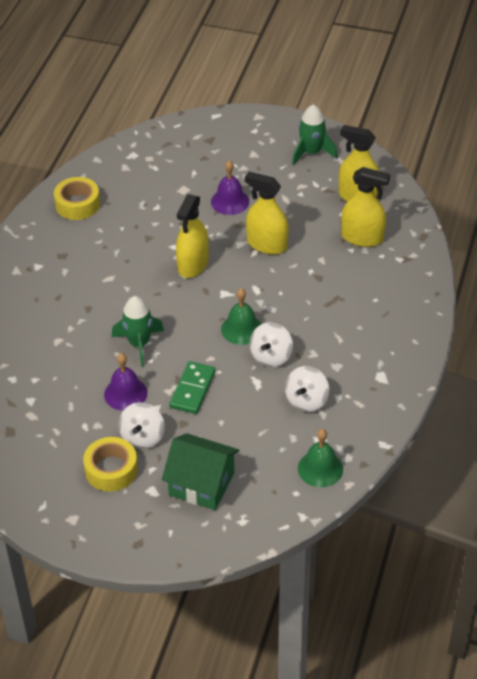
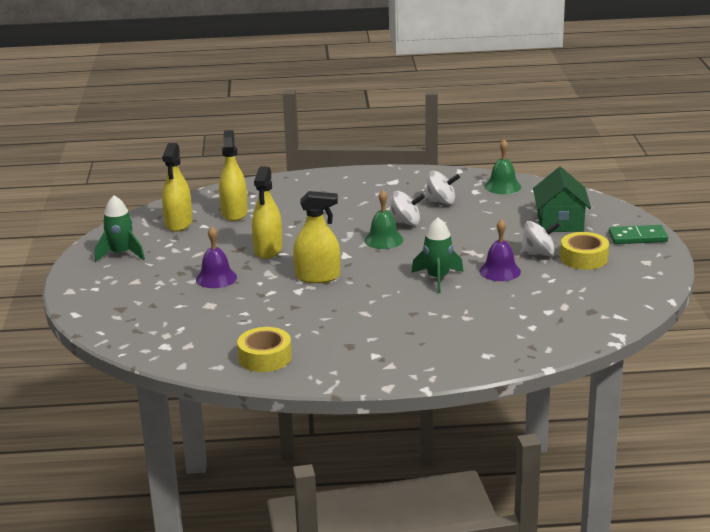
camera: 110 degrees left, 20 degrees down
green domino [169,361,216,414] -> green domino moved to [609,225,668,244]

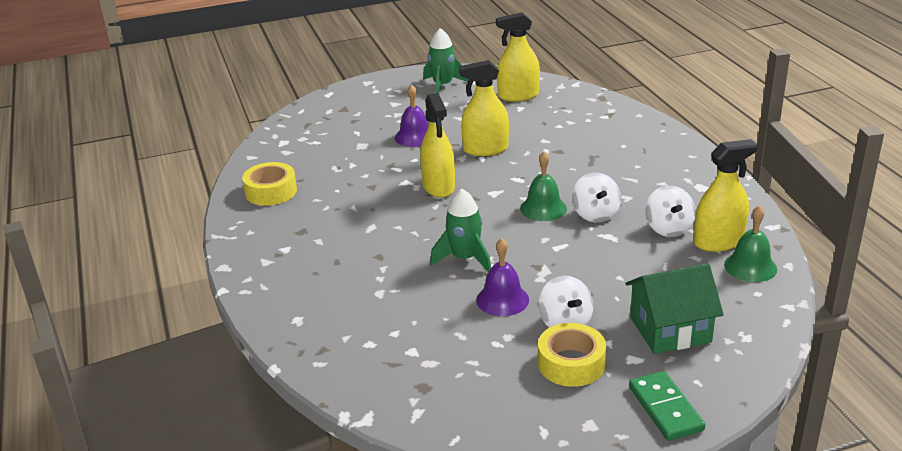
camera: 75 degrees right, 5 degrees up
yellow spray bottle [219,130,248,221] -> yellow spray bottle moved to [694,139,758,252]

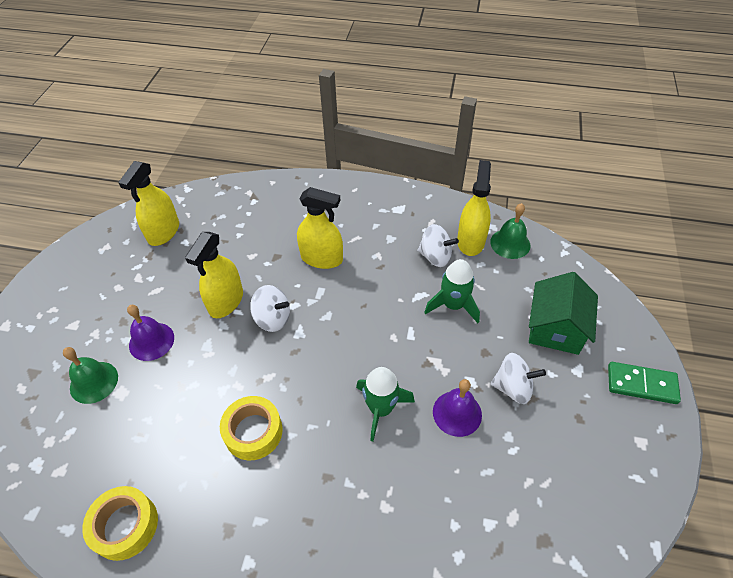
camera: 60 degrees left, 20 degrees up
yellow spray bottle [420,93,455,198] -> yellow spray bottle moved to [297,187,343,269]
green rocket [423,28,468,93] -> green rocket moved to [424,259,480,323]
green bell [520,151,567,221] -> green bell moved to [63,347,118,404]
yellow tape [538,323,606,387] -> yellow tape moved to [220,396,283,460]
white spinning top [572,173,621,223] -> white spinning top moved to [250,285,290,332]

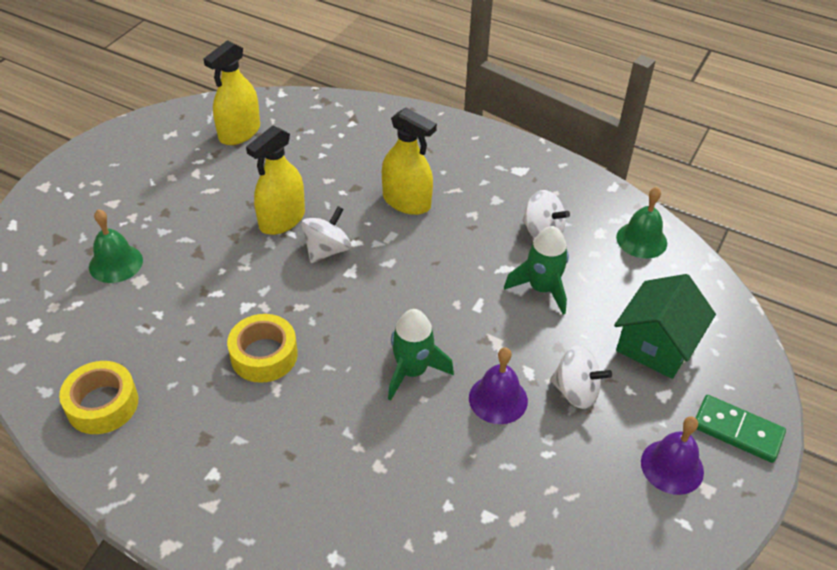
camera: 15 degrees right, 5 degrees down
purple bell [127,305,174,361] -> purple bell moved to [641,417,704,495]
white spinning top [250,285,290,332] -> white spinning top turned 90 degrees counterclockwise [301,206,351,263]
yellow spray bottle [457,160,491,256] -> none

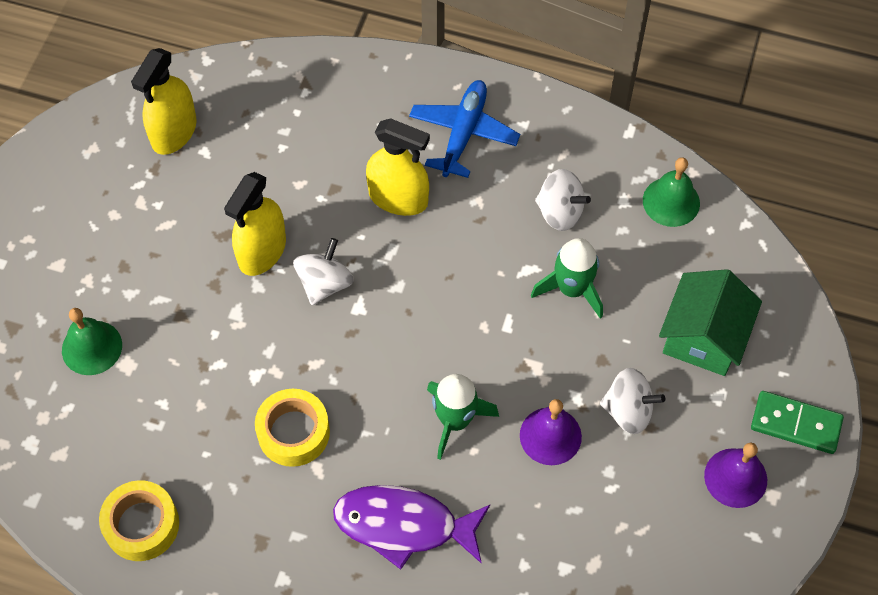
camera: 10 degrees left, 15 degrees up
none -> purple fish [333,485,490,570]
none -> blue plane [409,80,520,178]

